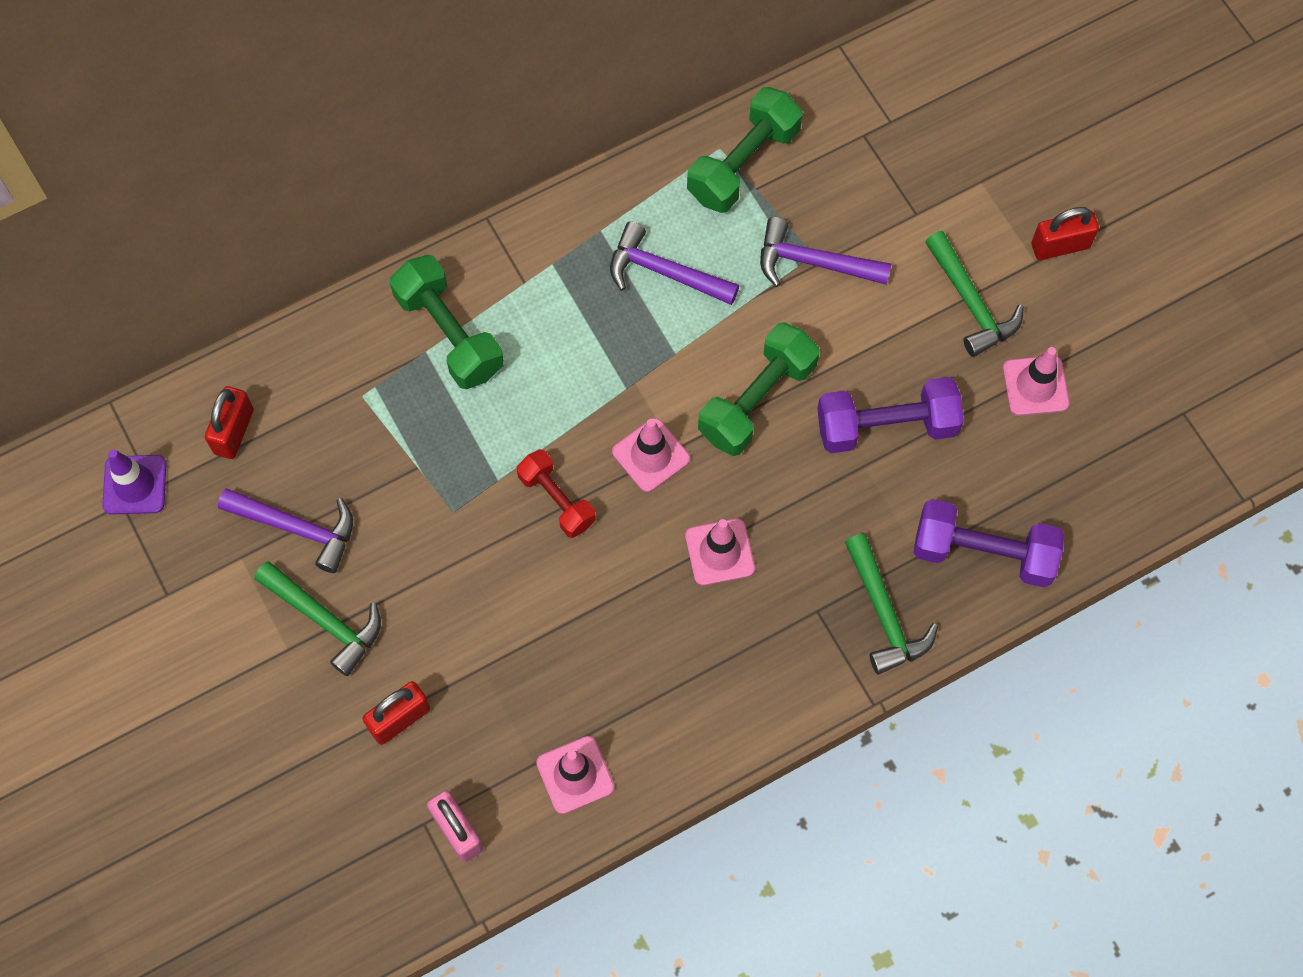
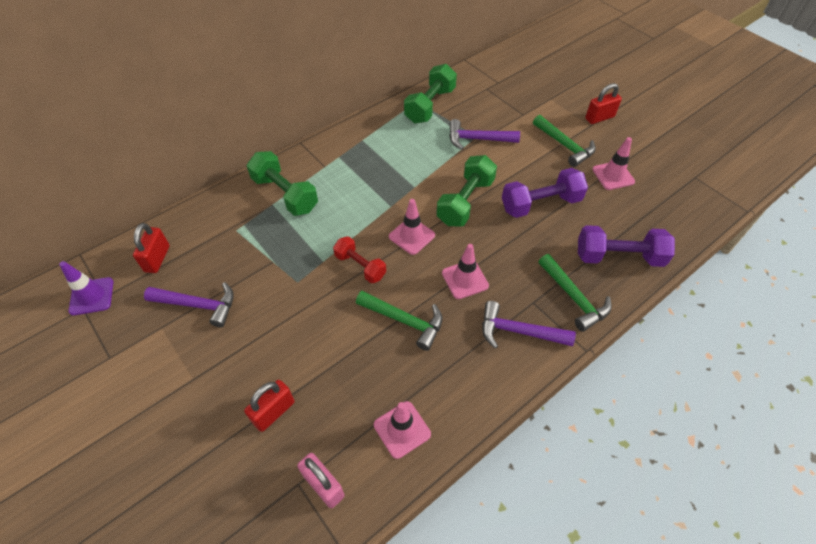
camera: 10 degrees left, 15 degrees down
green hammer [254,561,381,676] -> green hammer moved to [356,291,442,351]
purple hammer [610,221,739,305] -> purple hammer moved to [482,301,576,349]

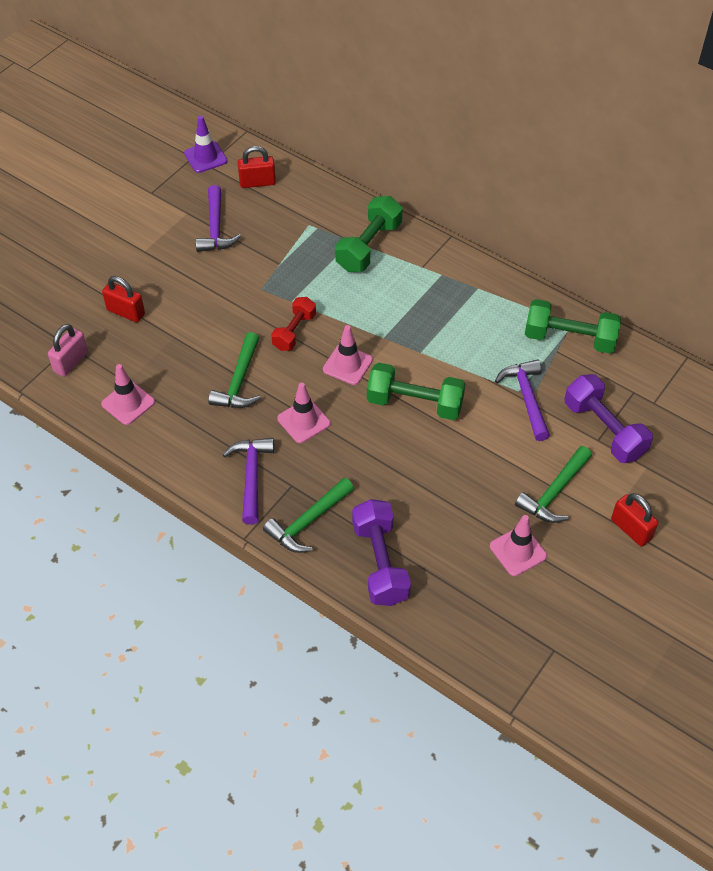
camera: 75 degrees right, 0 degrees up
purple dumbbell [502,168,588,218] -> purple dumbbell moved to [565,374,653,463]

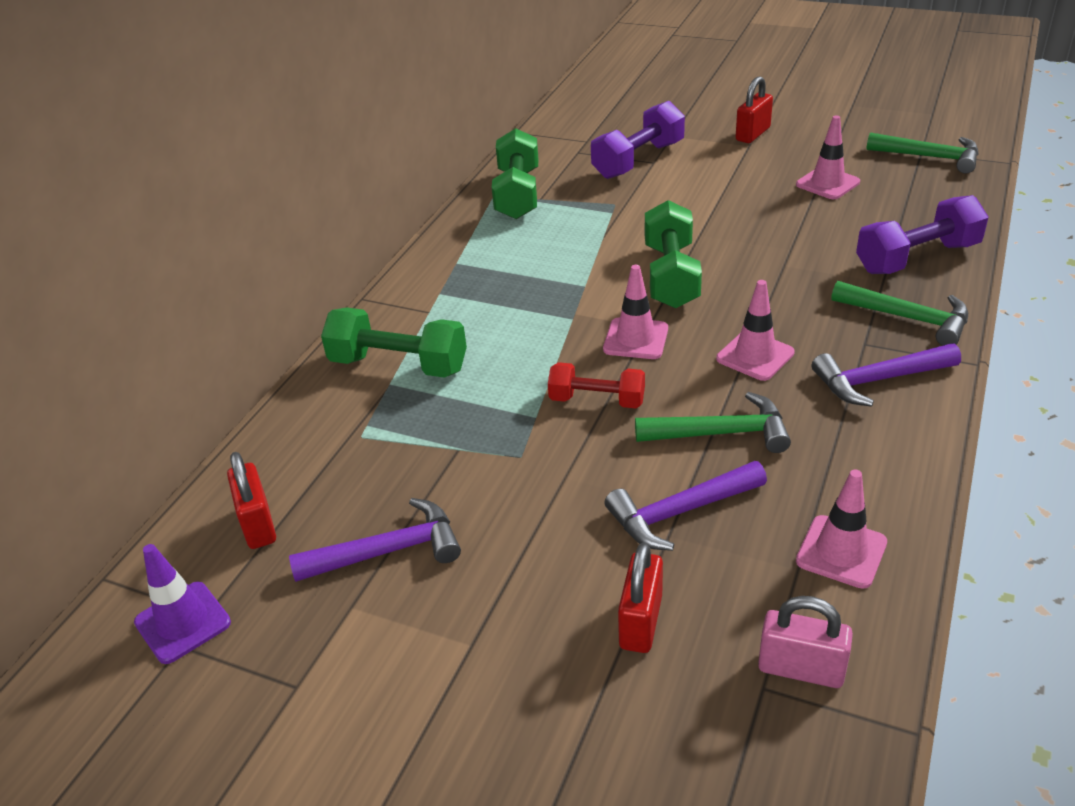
camera: 100 degrees left, 15 degrees down
purple hammer [495,359,550,441] -> purple hammer moved to [604,461,767,551]
green hammer [515,446,592,523] -> green hammer moved to [866,132,979,174]

